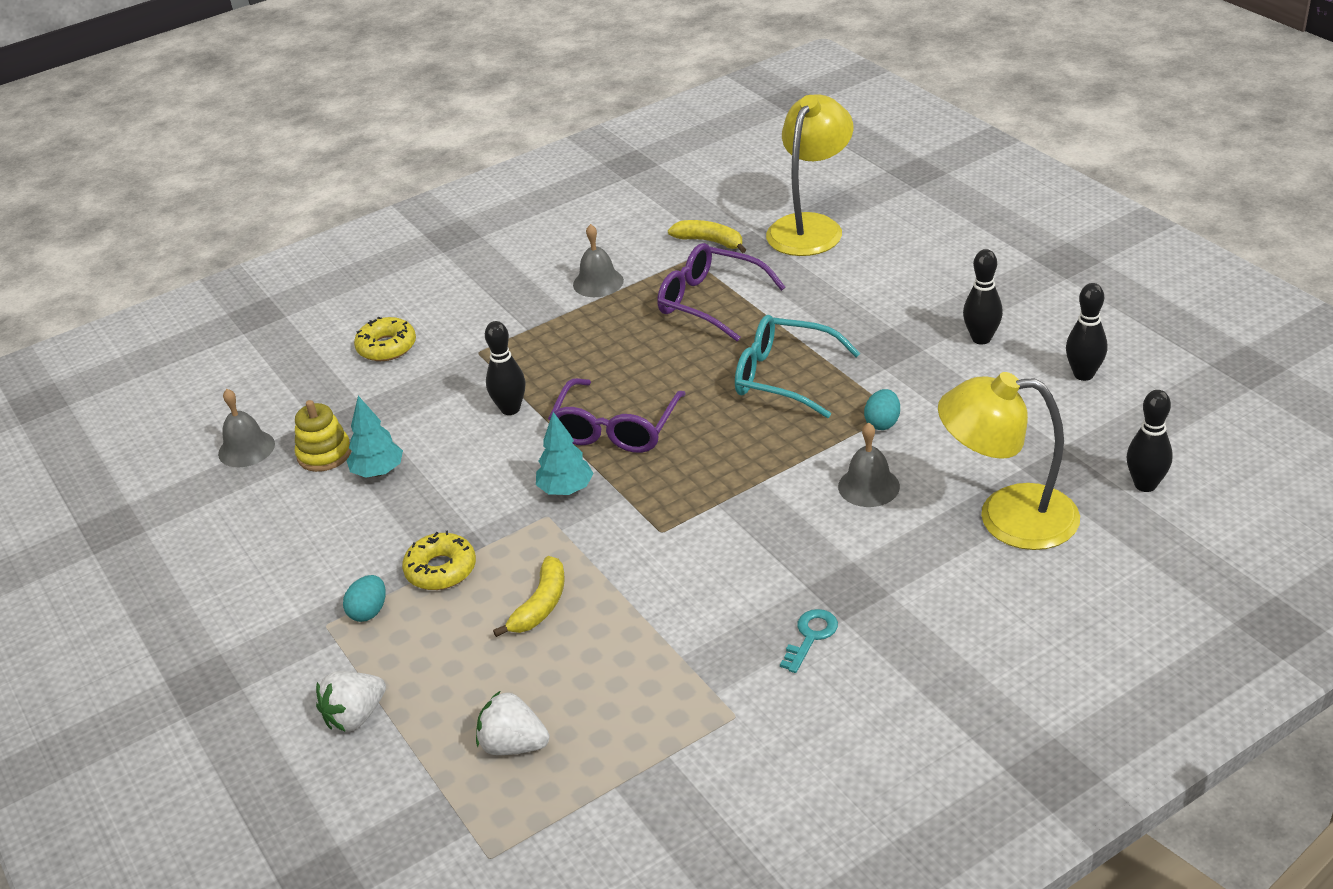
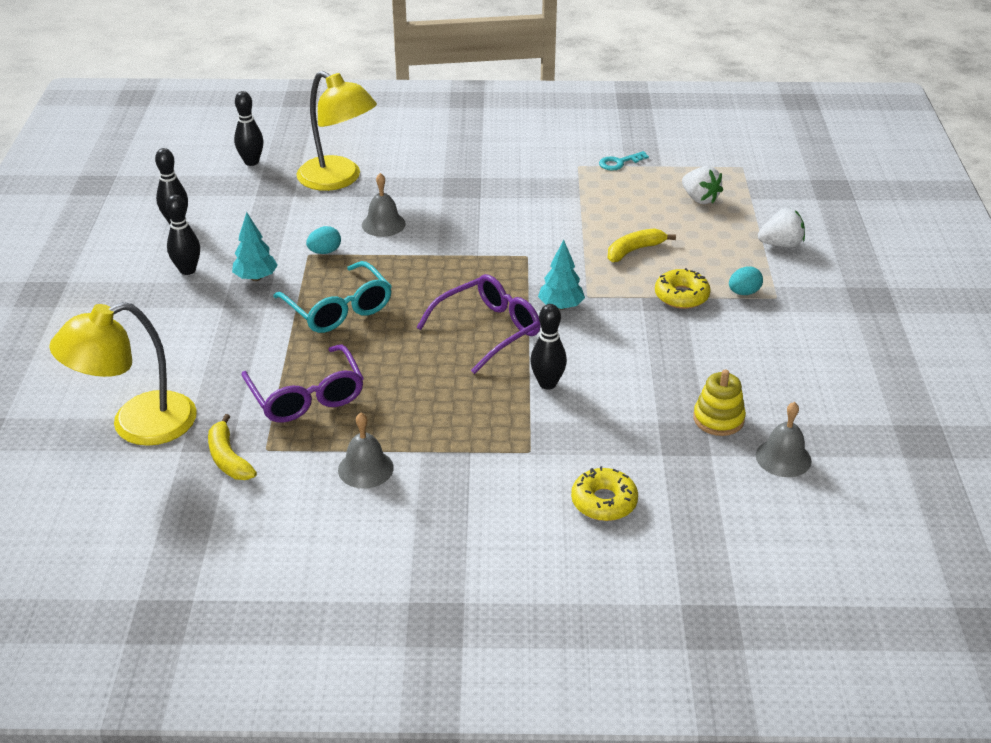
camera: 150 degrees left, 0 degrees up
turquoise tree [346,396,403,478] -> turquoise tree moved to [232,212,278,281]
turquoise key [780,609,838,673] -> turquoise key moved to [599,151,649,170]

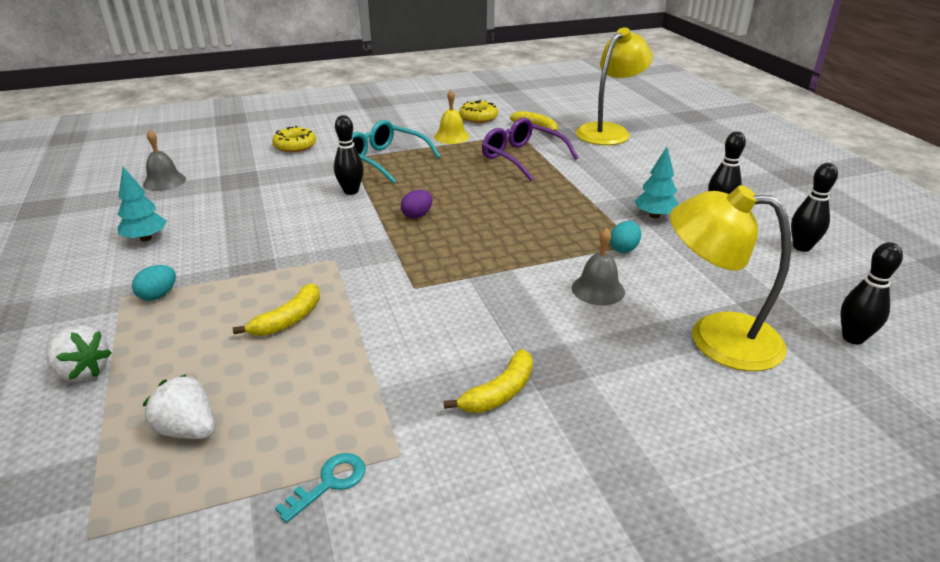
camera: 160 degrees right, 5 degrees down
turquoise glasses [273,261,392,333] -> turquoise glasses moved to [352,120,441,184]
grey bell [338,413,394,489] -> yellow bell [434,90,469,144]
purple glasses [417,274,540,374] -> purple egg [401,190,432,219]
turquoise tree [538,240,585,310] -> turquoise tree moved to [117,167,167,241]
yellow donut [655,268,711,309] -> yellow donut moved to [459,100,498,123]
yellow stacking toy [693,370,746,436] -> none
white strawberry [758,208,805,248] -> white strawberry turned 120 degrees counterclockwise [46,325,112,382]
none -> yellow banana [444,349,533,413]

